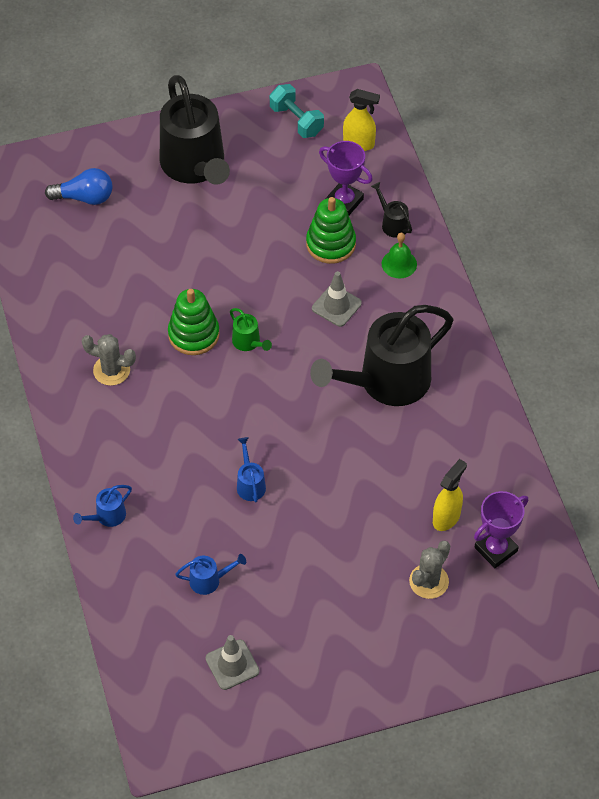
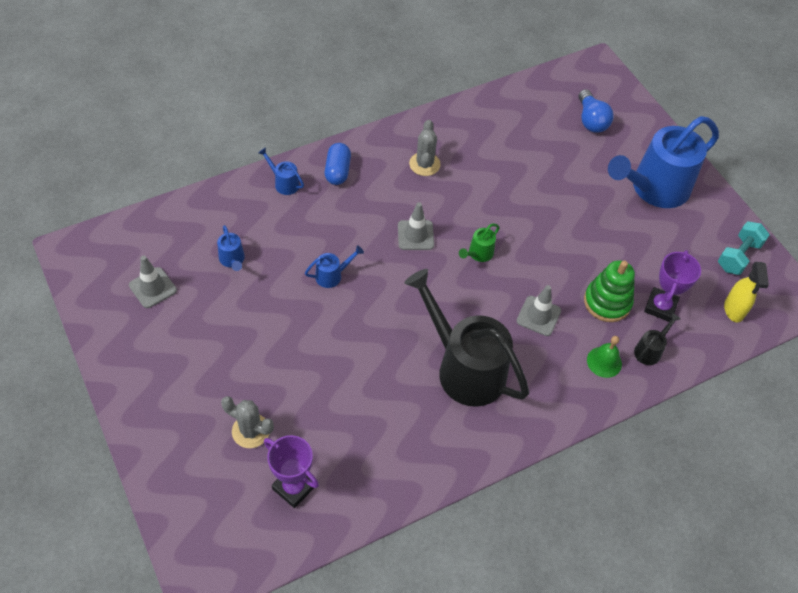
camera: 75 degrees right, 0 degrees up
black watering can [160,75,230,185] -> blue watering can [608,116,719,208]
green stacking toy [168,289,220,355] -> none
yellow spray bottle [433,459,467,531] -> none
none -> blue capsule [325,143,351,185]
none -> grey traffic cone [398,202,434,250]

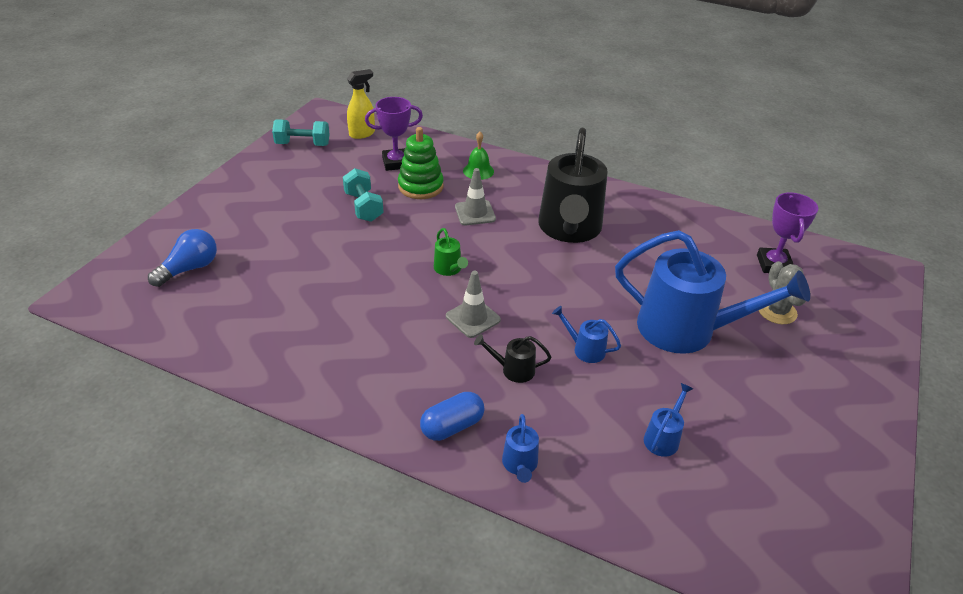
camera: 125 degrees left, 15 degrees down
grey traffic cone [129,256,177,308] -> none
grey cactus [409,120,441,176] -> none
green watering can [459,223,499,262] -> green watering can turned 60 degrees clockwise [434,228,468,276]
blue watering can [608,116,719,208] -> blue watering can moved to [615,230,810,354]
black watering can [634,313,681,365] -> black watering can moved to [474,334,551,383]
none -> turquoise dumbbell [343,168,384,222]

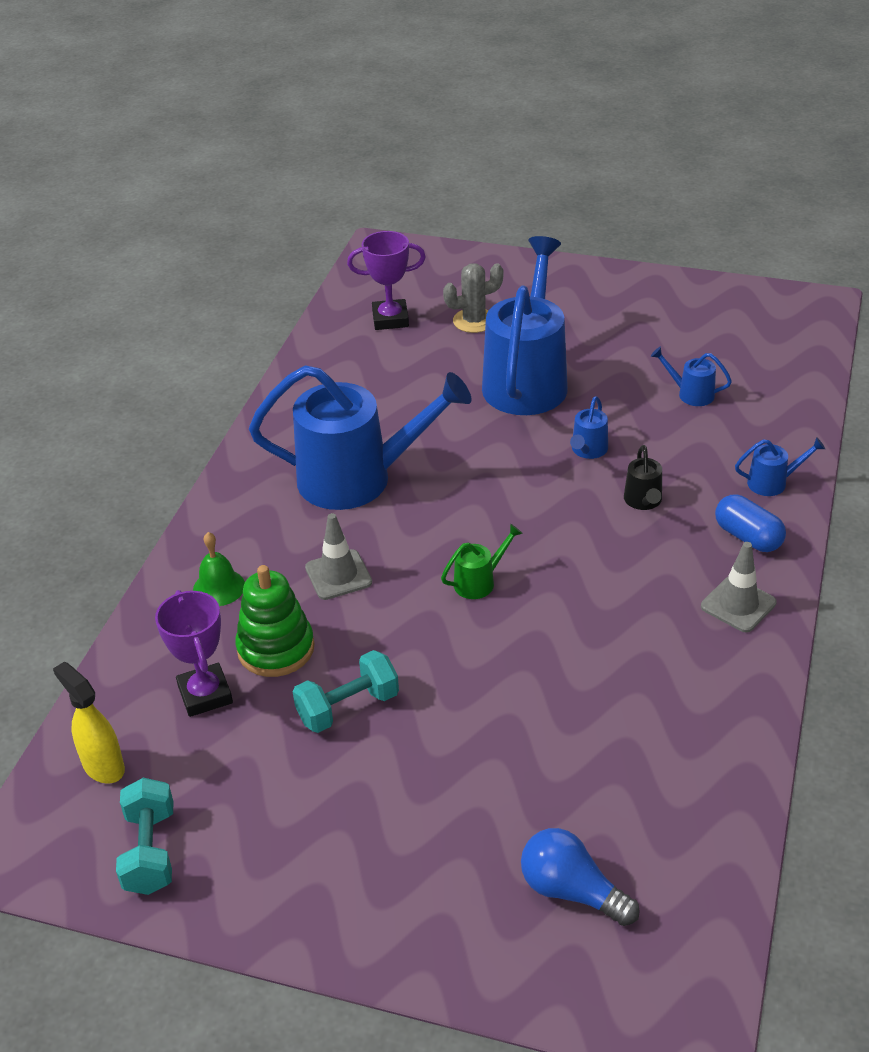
camera: 95 degrees left, 0 degrees up
grey traffic cone [446,271,501,338] -> grey traffic cone moved to [701,542,777,632]
black watering can [538,128,608,243] -> blue watering can [249,365,472,510]

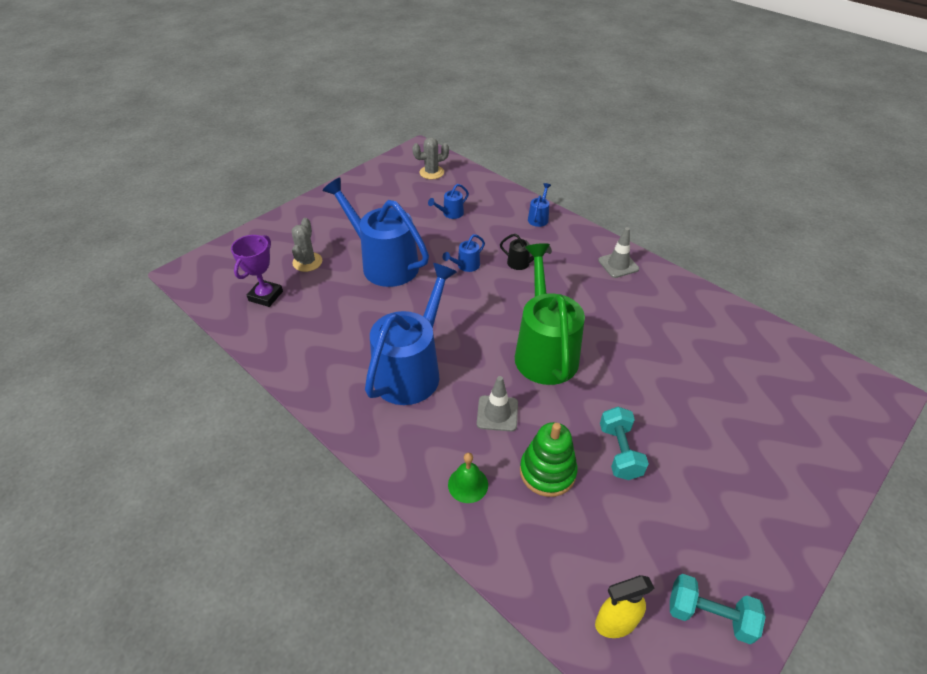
camera: 65 degrees left, 5 degrees up
purple trophy [155,590,233,717] -> none
green watering can [441,524,523,599] -> green watering can [515,243,585,385], size x2.47
blue light bulb [521,828,640,926] -> none
blue watering can [570,396,608,459] -> blue watering can turned 90 degrees clockwise [443,234,485,272]
blue capsule [715,495,786,552] -> none
none -> grey cactus [412,137,449,179]

